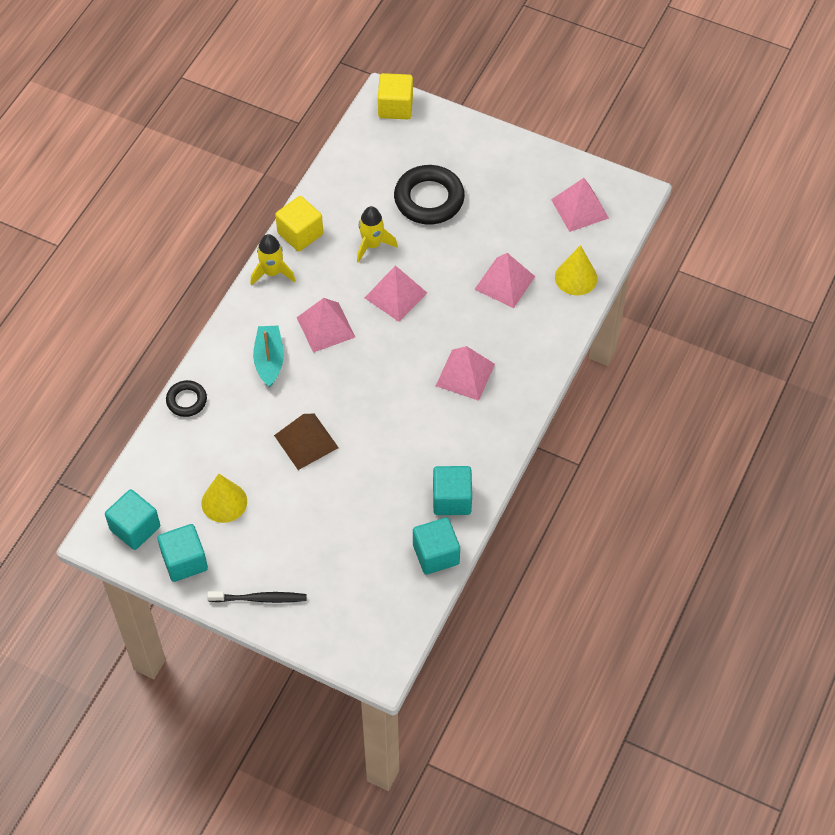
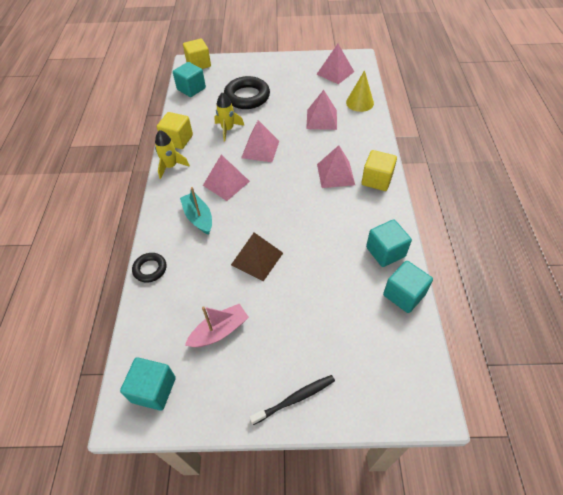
camera: 25 degrees left, 5 degrees down
turquoise cube [157,524,208,582] -> turquoise cube moved to [173,62,206,97]
yellow cone [201,474,247,523] -> pink boat [185,304,249,347]
none -> yellow cube [362,150,397,191]

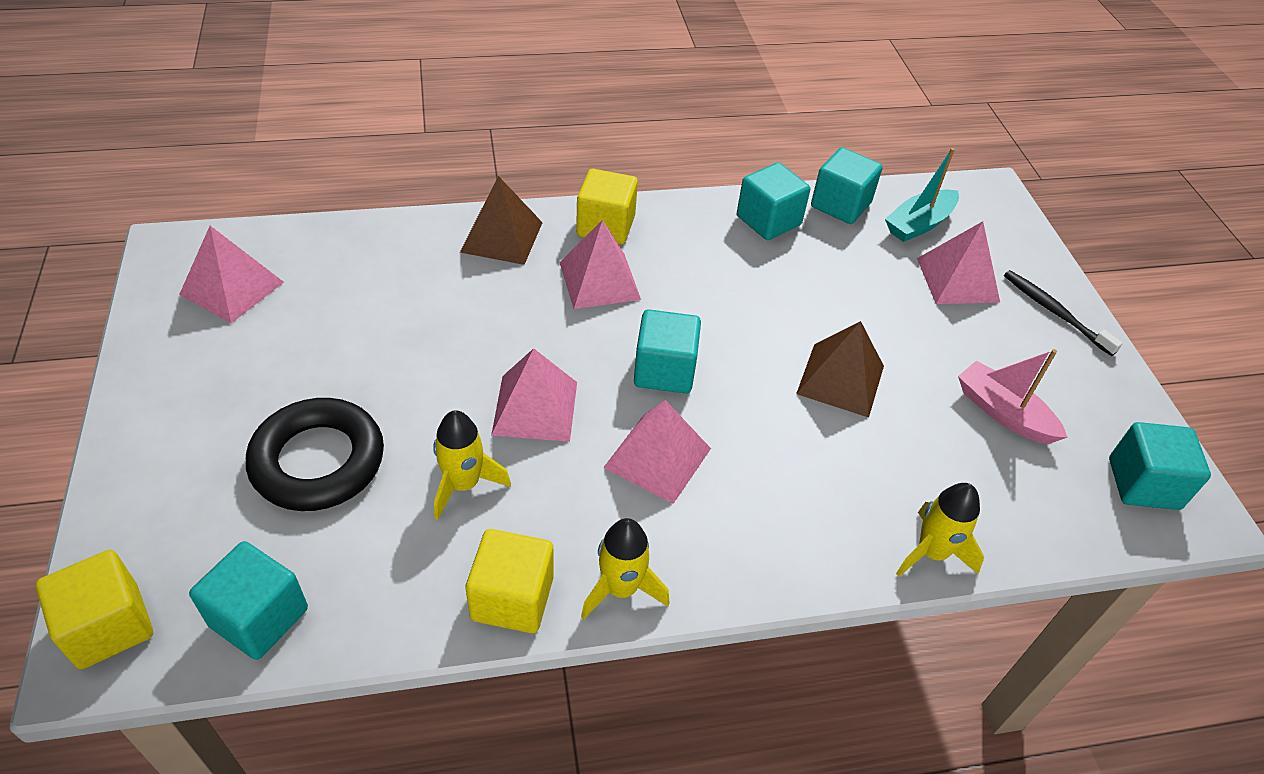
camera: 105 degrees left, 5 degrees down
black ring [132,253,166,283] -> yellow rocket [896,483,984,577]
turquoise boat [180,187,212,235] -> turquoise boat moved to [885,148,959,242]
pink pyramid [306,90,337,130] -> pink pyramid moved to [917,221,1000,304]
yellow cone [346,70,374,112] -> none
none -> brown pyramid [460,176,543,265]
none -> turquoise cube [634,309,701,394]

